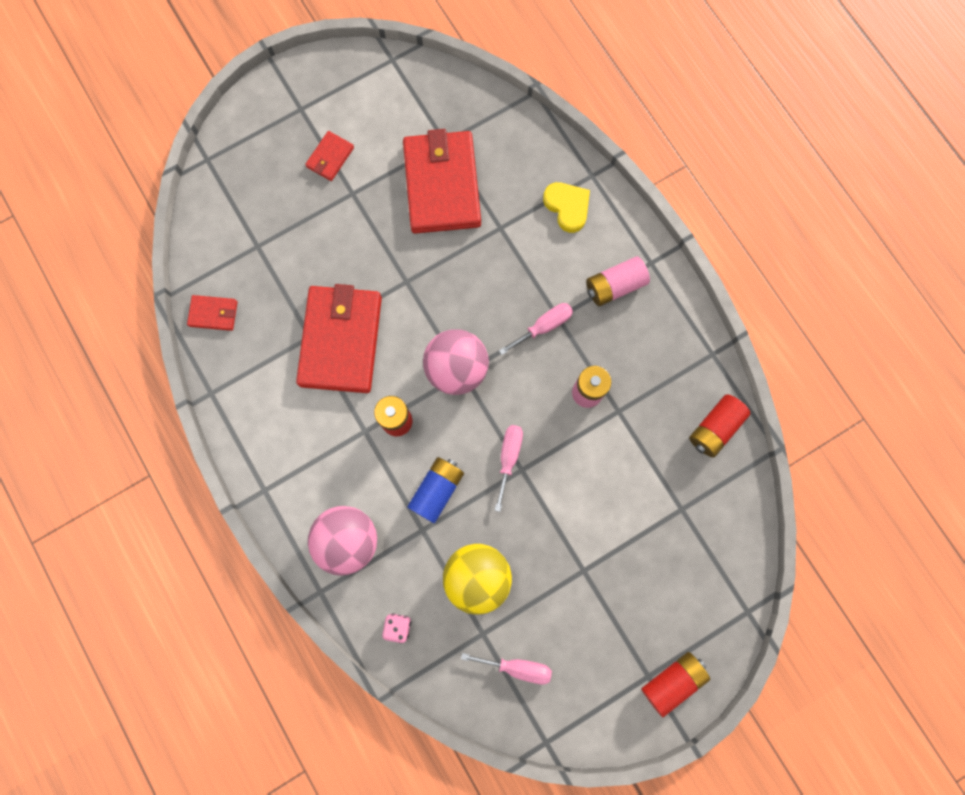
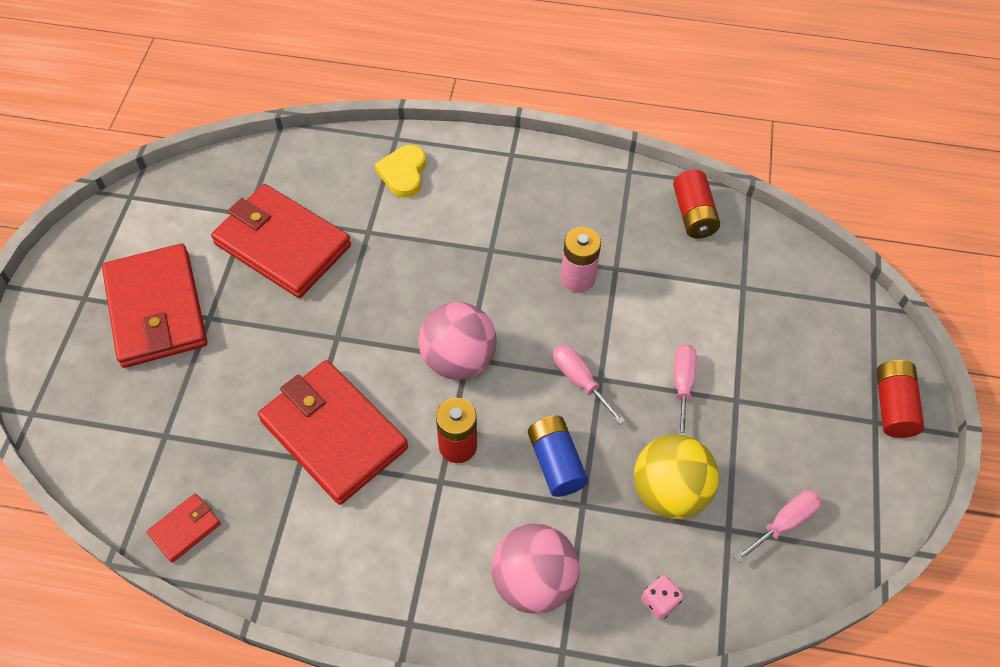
camera: 50 degrees left, 20 degrees down
red wallet [305,131,354,181] -> red wallet [102,244,207,368], size x2.26
pink screwdriver [499,303,573,355] -> pink screwdriver moved to [674,344,697,436]
yellow heart [543,182,590,233] -> yellow heart turned 90 degrees counterclockwise [375,145,426,198]
pink battery [586,256,650,306] -> none

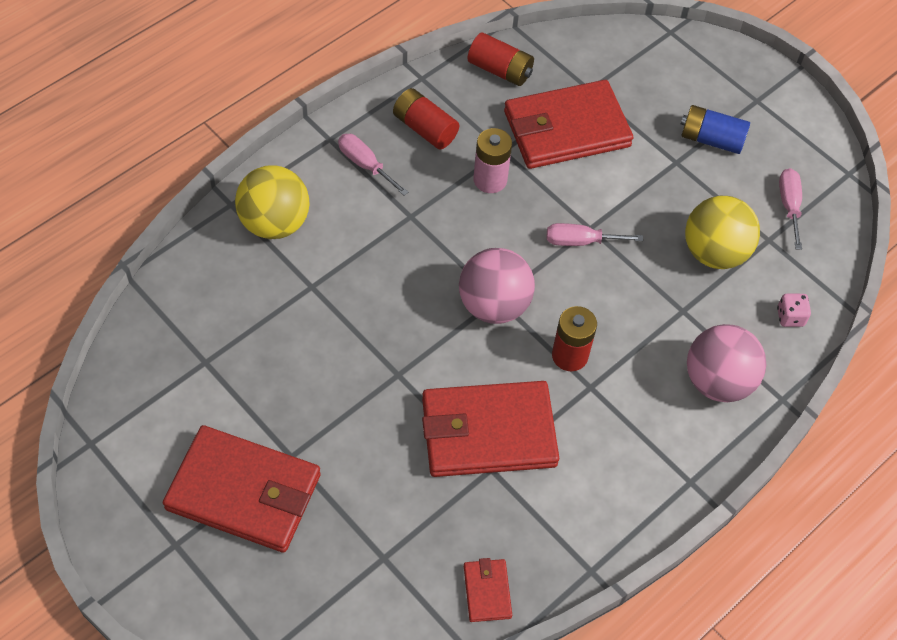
camera: 55 degrees left, 0 degrees up
red wallet [211,184,351,298] -> red wallet moved to [504,80,633,169]
yellow heart [375,145,426,198] -> yellow ball [235,165,310,239]
blue battery [528,416,588,497] -> blue battery moved to [681,105,750,154]
pink screwdriver [674,344,697,436] -> pink screwdriver moved to [338,134,408,196]
red battery [876,360,924,438] -> red battery moved to [393,88,459,149]

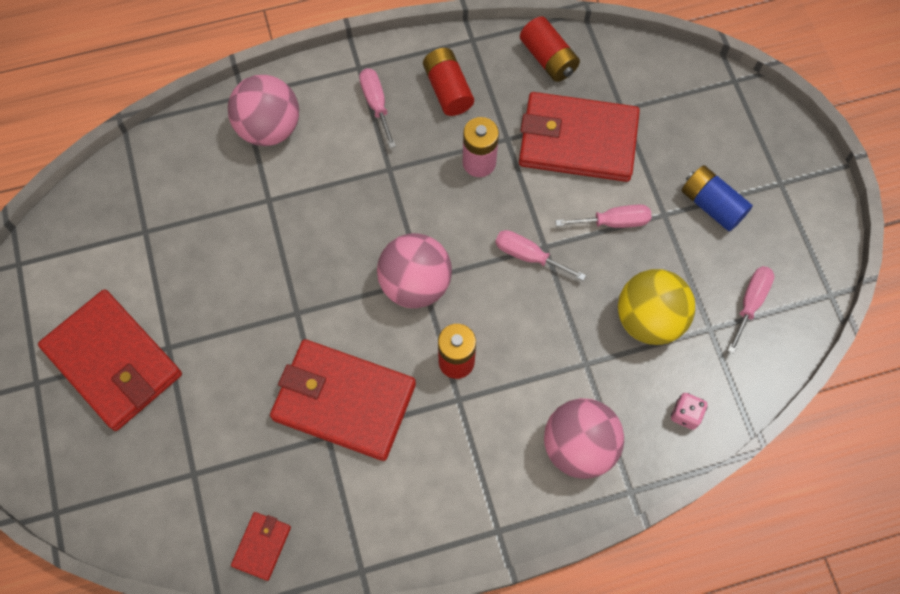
camera: 30 degrees right, 10 degrees up
yellow ball [235,165,310,239] -> pink ball [228,75,299,146]
none -> pink screwdriver [555,204,651,228]

